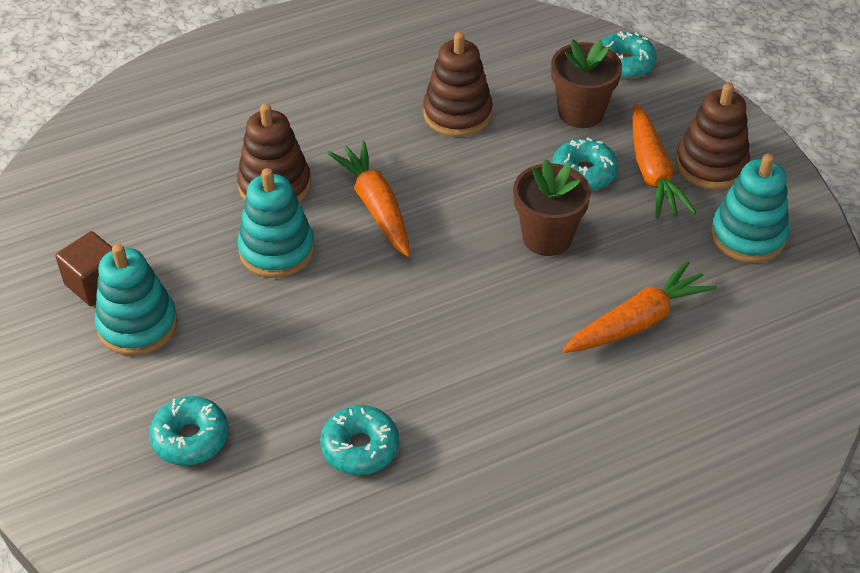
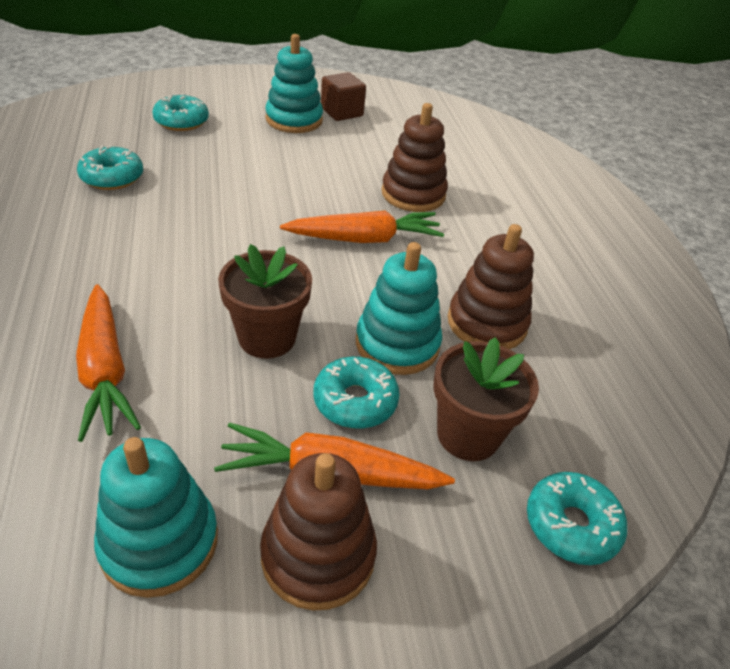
camera: 100 degrees right, 5 degrees down
turquoise stacking toy [237,168,315,278] -> turquoise stacking toy moved to [356,242,442,375]

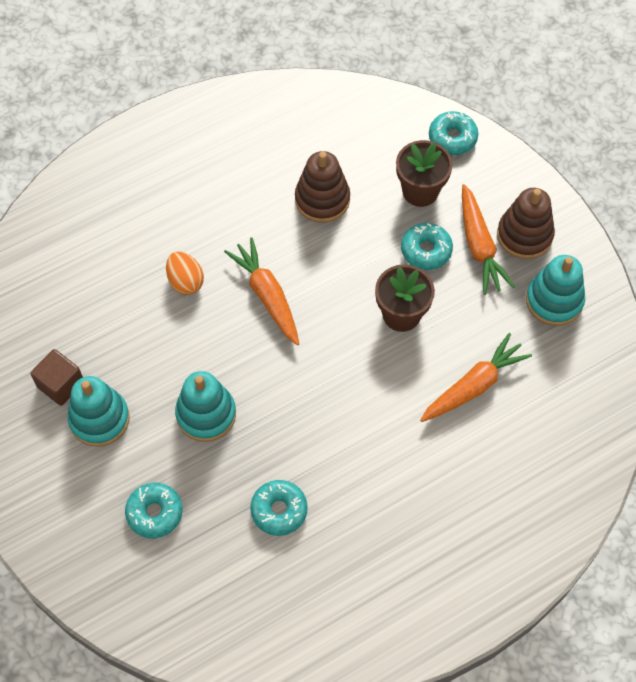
camera: 105 degrees left, 20 degrees up
turquoise stacking toy [356,242,442,375] -> turquoise stacking toy moved to [175,371,236,442]
brown stacking toy [381,103,448,212] -> orange egg [166,251,204,295]

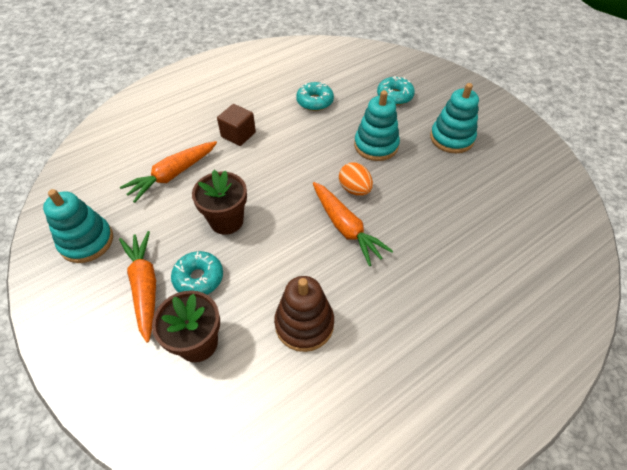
camera: 175 degrees right, 10 degrees down
brown cube [30,349,83,406] -> brown cube moved to [217,104,256,146]
orange egg [166,251,204,295] -> orange egg moved to [339,162,373,196]
turquoise donut [429,111,478,155] -> none
brown stacking toy [497,188,555,259] -> none

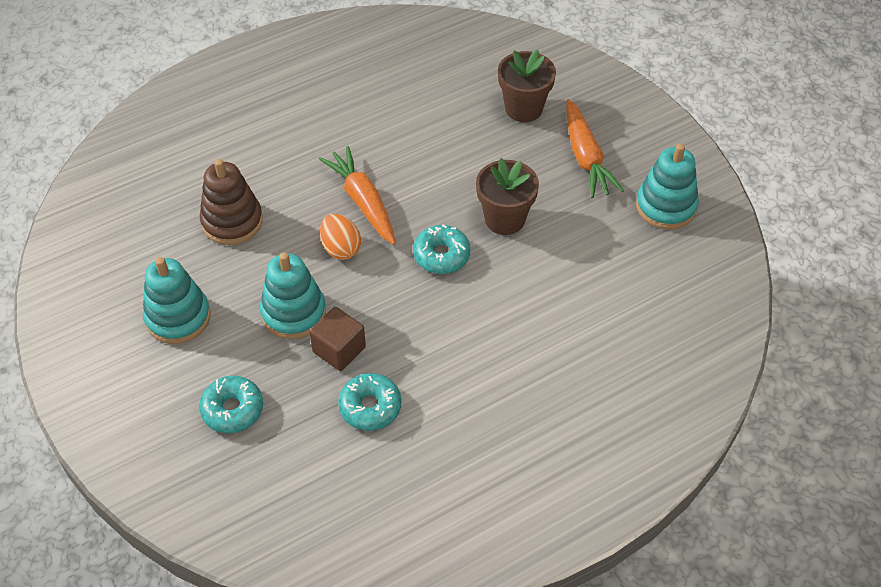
camera: 175 degrees left, 0 degrees up
orange carrot [120,141,217,203] -> none
turquoise donut [171,251,223,295] -> turquoise donut moved to [413,225,471,274]
brown cube [217,104,256,146] -> brown cube moved to [309,307,366,371]
brown stacking toy [274,276,334,352] -> brown stacking toy moved to [200,159,263,245]

